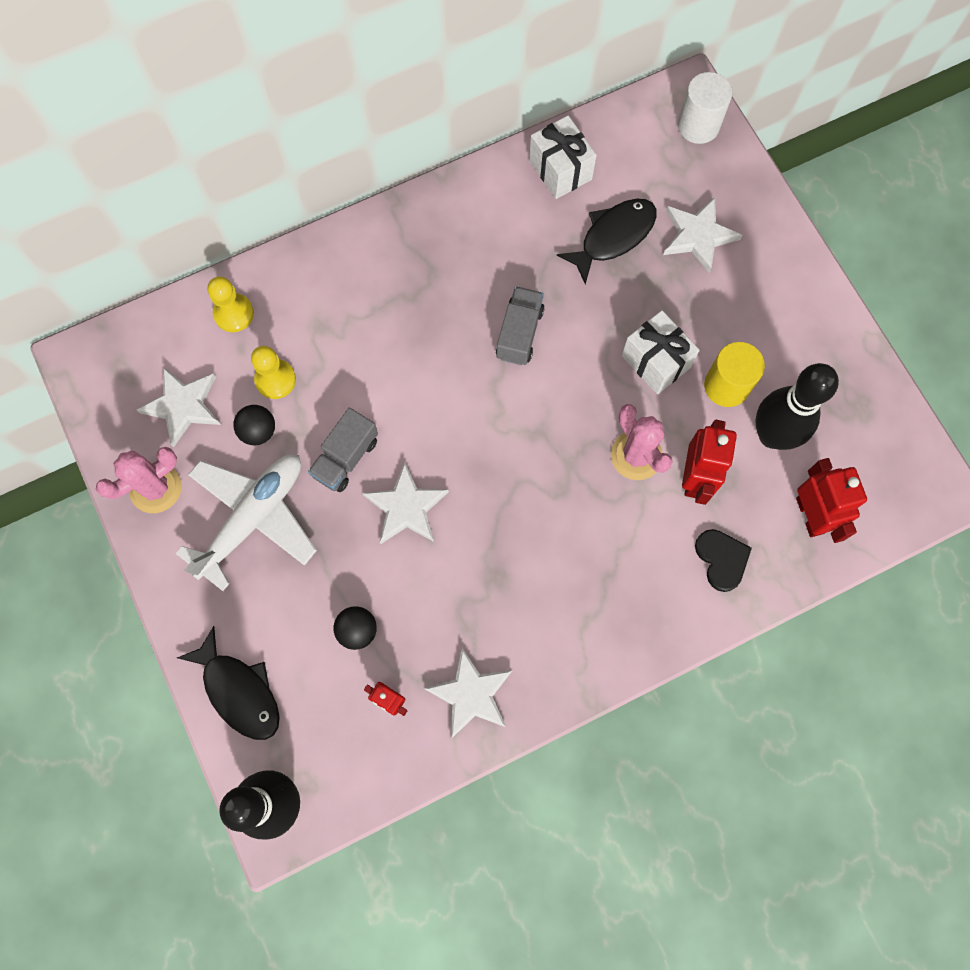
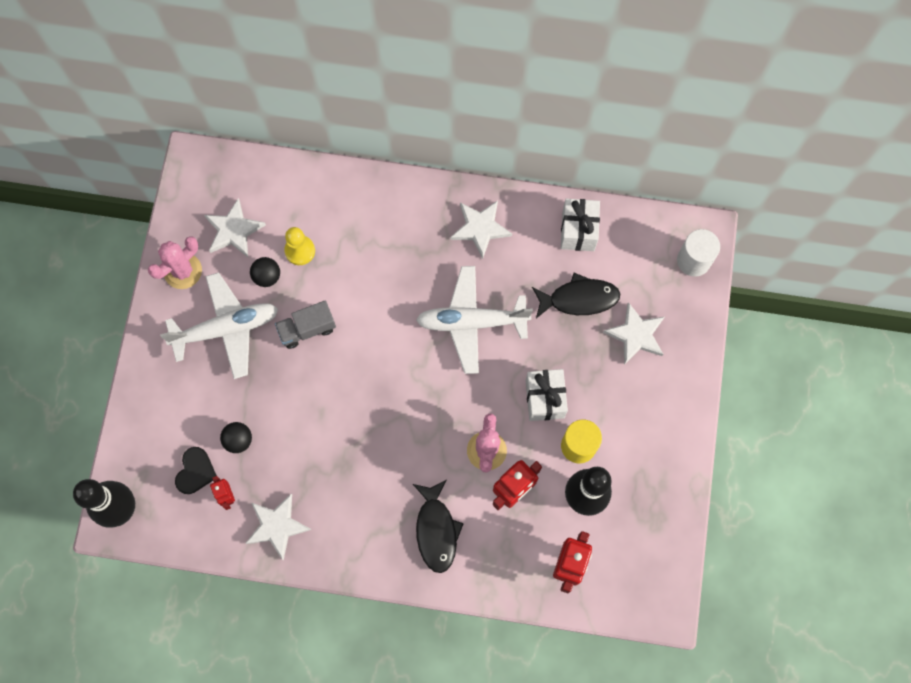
camera: 35 degrees right, 0 degrees up
pink cactus [96,447,182,513] -> pink cactus turned 45 degrees counterclockwise [148,236,202,289]
black fish [177,626,280,740] -> black fish moved to [413,480,464,573]
yellow pawn [208,276,254,332] -> none
white star [362,462,449,544] -> white star moved to [450,201,512,259]
grey truck [496,286,544,365] -> white plane [416,266,533,374]
black heart [695,529,752,592] -> black heart moved to [175,447,217,494]

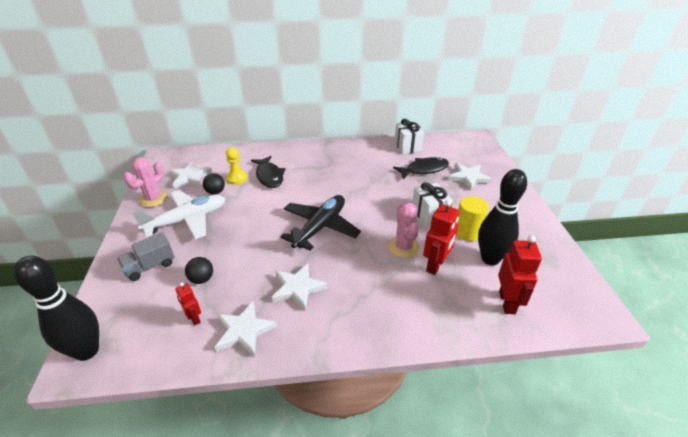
camera: 15 degrees left, 35 degrees down
black heart [175,447,217,494] -> none
grey truck [275,301,336,349] -> grey truck moved to [117,233,174,281]
black fish [413,480,464,573] -> black fish moved to [251,156,285,188]
white plane [416,266,533,374] -> none
white star [450,201,512,259] -> white star moved to [271,264,328,310]
white cylinder [677,229,720,277] -> none
none -> black plane [280,195,361,251]

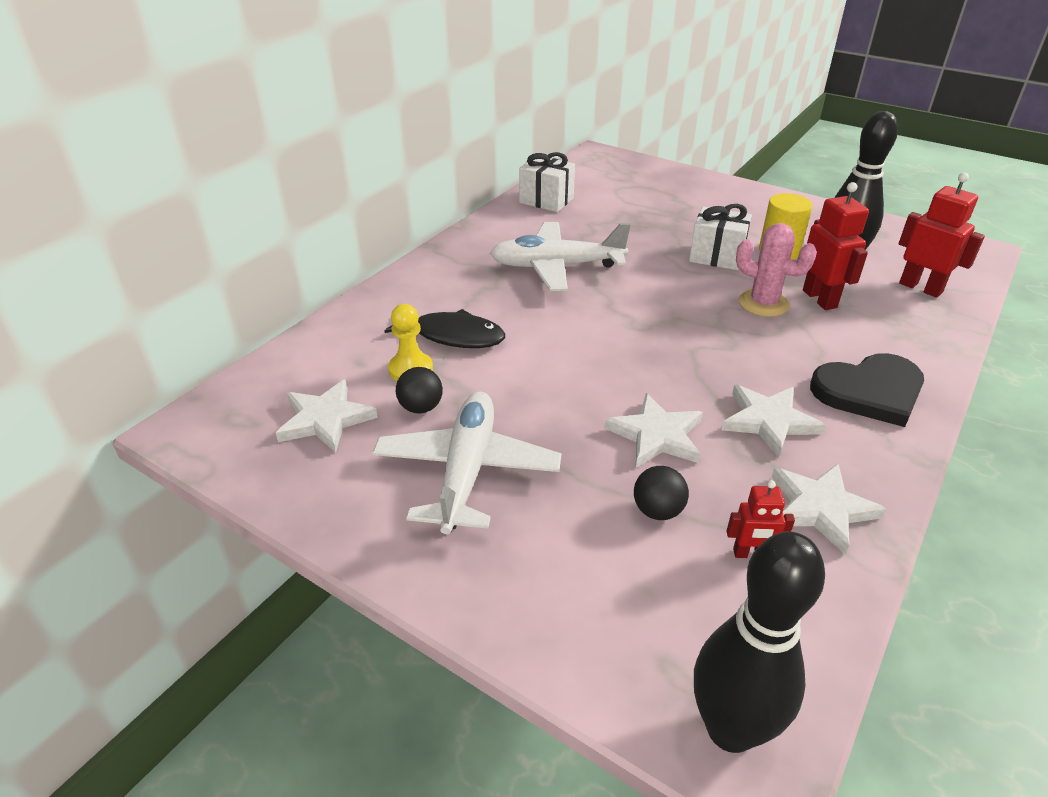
camera: 50 degrees left, 0 degrees up
grey truck [117,233,174,281] -> none
pink cactus [124,157,168,207] -> none
black plane [280,195,361,251] -> none
black fish [393,157,449,179] -> none
white star [448,163,492,191] -> white star moved to [604,393,703,468]
none -> white plane [490,222,631,291]
none -> black heart [810,353,924,427]

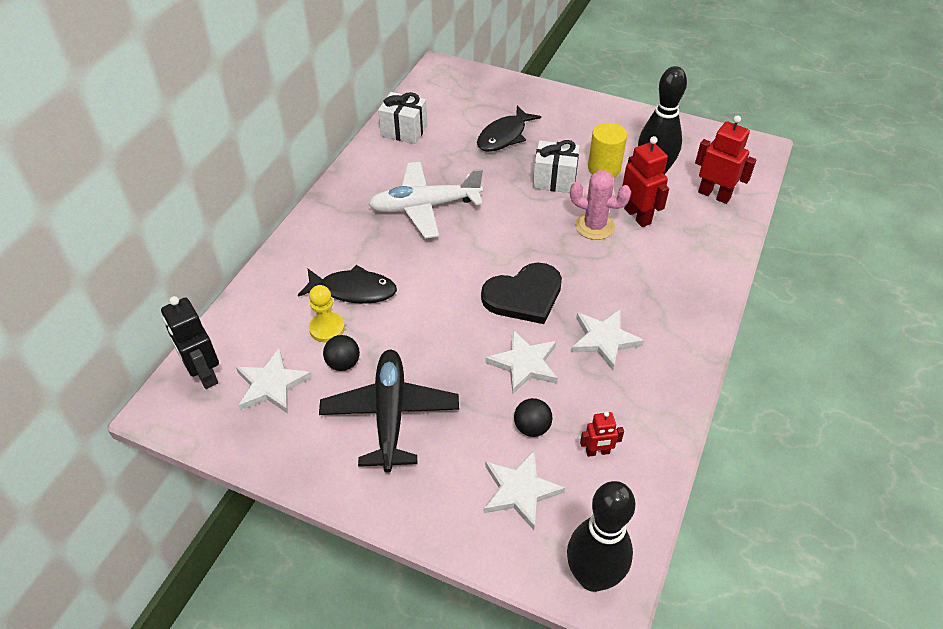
camera: 10 degrees left, 10 degrees up
white plane [372,392,562,534] -> black plane [319,350,459,473]
white star [772,464,886,554] -> white star moved to [484,450,565,530]
black heart [810,353,924,427] -> black heart moved to [481,263,562,324]
none -> black robot [161,296,219,389]
none -> black fish [477,105,541,152]

